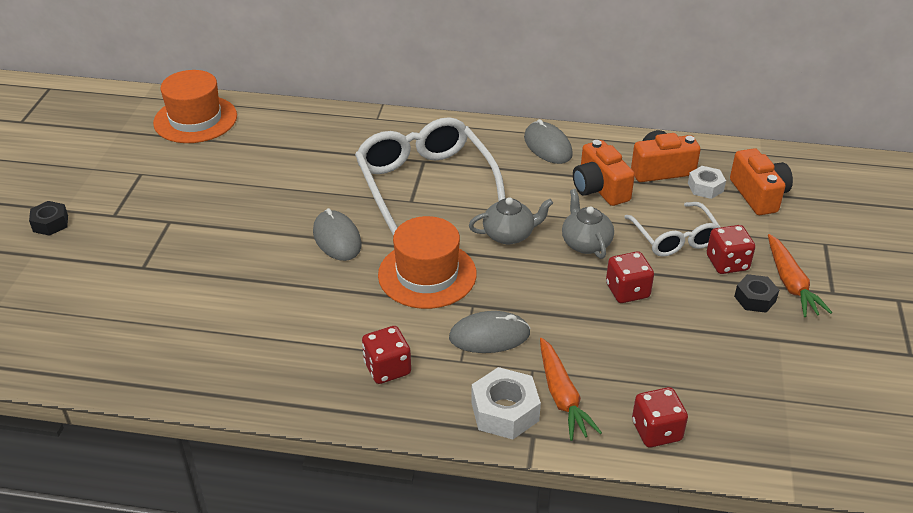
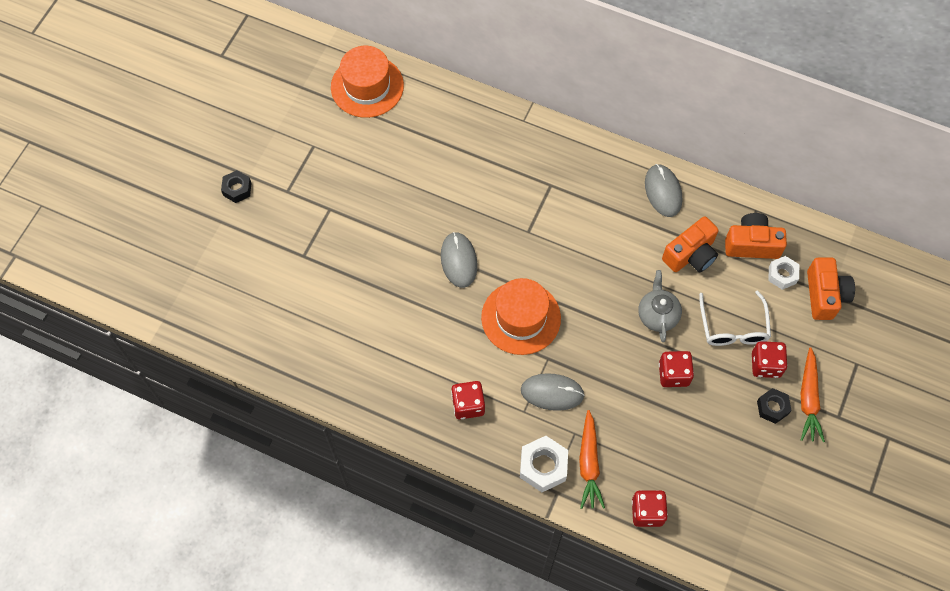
camera: 15 degrees right, 25 degrees up
white glasses [355,117,506,236] -> none
grey teapot [469,197,553,244] -> none
orange camera [573,140,635,206] -> orange camera turned 120 degrees counterclockwise [662,216,718,273]

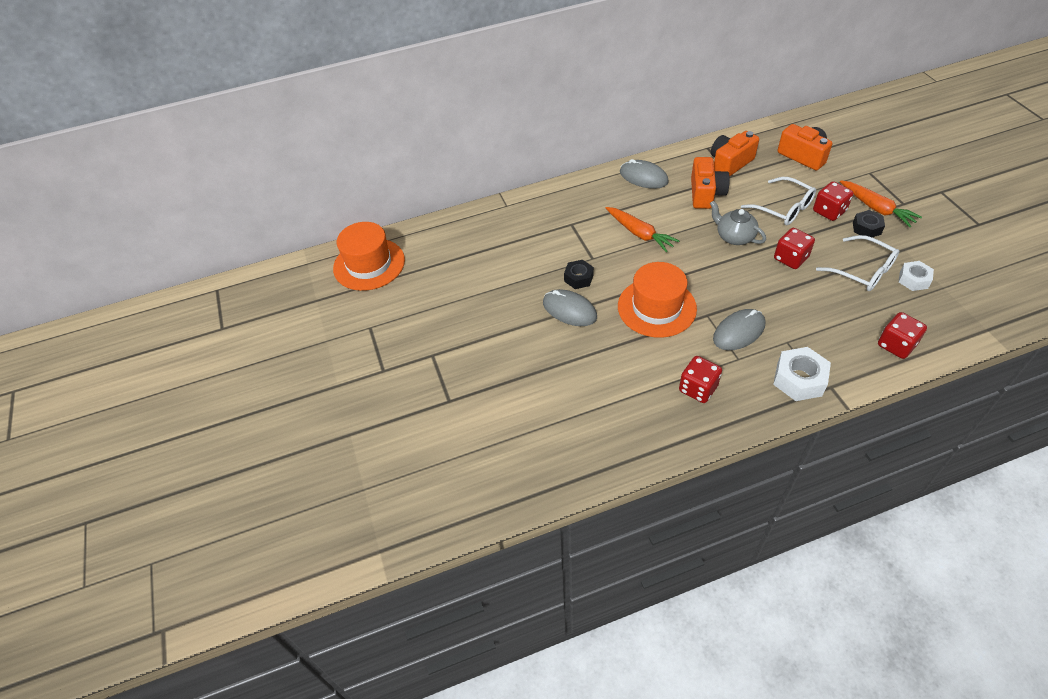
camera: 40 degrees left, 15 degrees down
black nut [221,170,252,203] -> black nut moved to [564,260,594,289]
orange carrot [579,410,605,509] -> orange carrot moved to [606,207,679,252]
white nut [768,256,799,290] -> white nut moved to [899,261,934,291]
none -> white glasses [816,235,899,291]

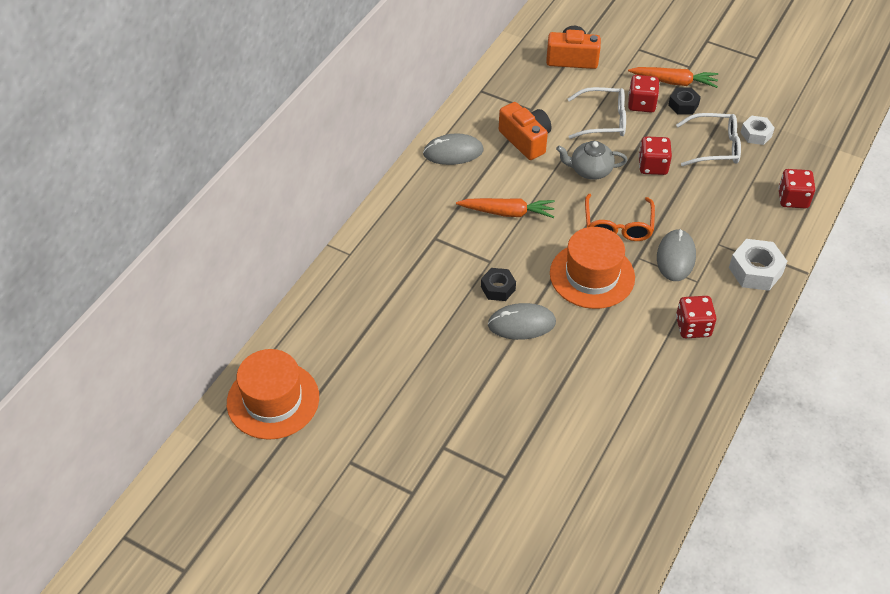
camera: 45 degrees left, 0 degrees up
orange camera [711,131,759,176] -> none
none -> orange glasses [585,194,655,241]

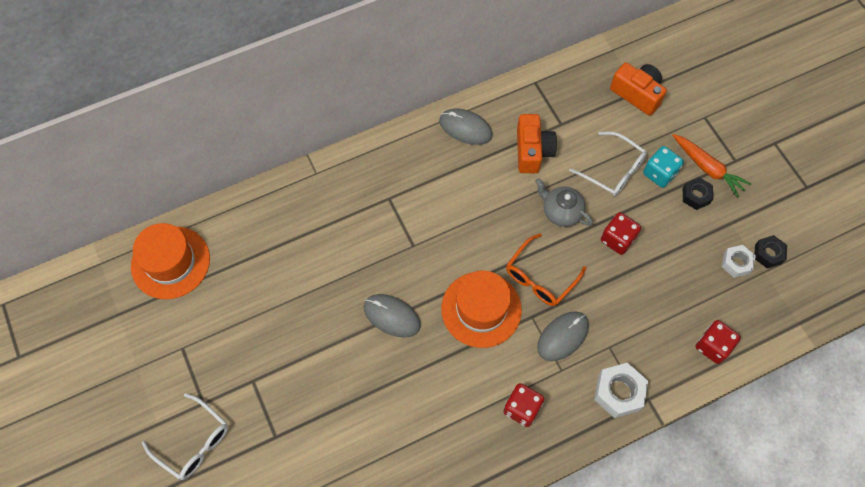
camera: 35 degrees right, 15 degrees up
orange carrot [456,198,555,218] -> none
black nut [481,268,516,301] -> black nut moved to [754,235,787,269]
red dice [628,75,659,113] -> turquoise dice [643,146,684,188]
white glasses [676,113,741,166] -> white glasses moved to [142,393,228,480]

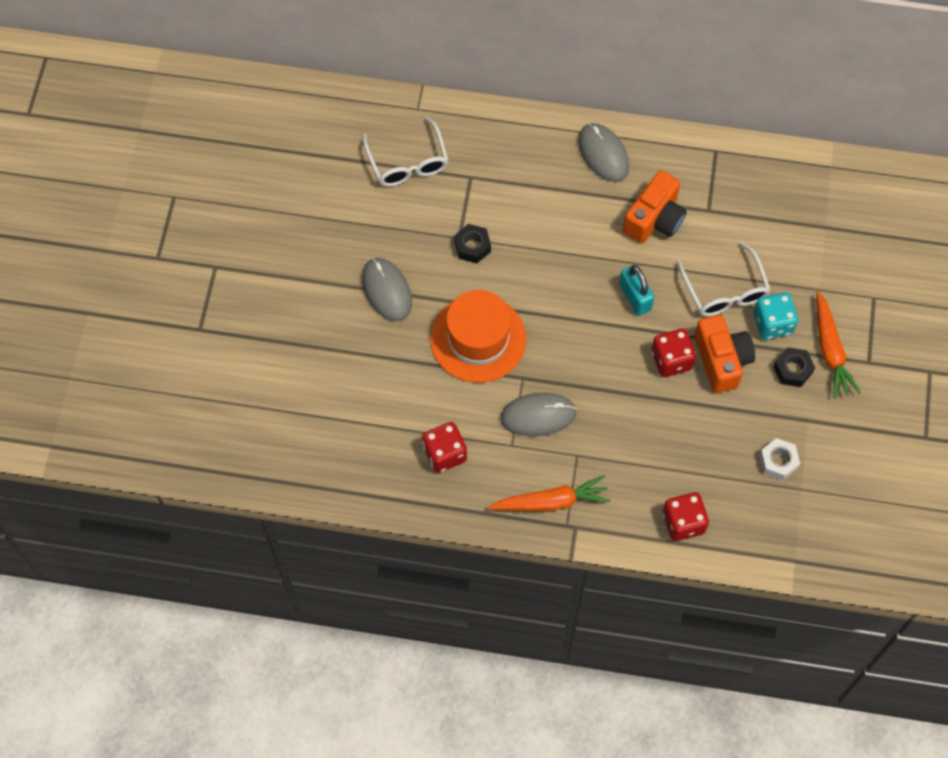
camera: 35 degrees right, 0 degrees up
orange hat [131,223,210,299] -> none
white glasses [142,393,228,480] -> white glasses moved to [363,116,449,187]
orange glasses [506,233,587,306] -> none
grey teapot [535,178,593,227] -> turquoise padlock [619,265,654,316]
white nut [594,363,648,418] -> orange carrot [488,475,610,511]
orange camera [610,62,667,116] -> orange camera moved to [694,315,755,393]
black nut [754,235,787,269] -> black nut moved to [454,224,491,263]

